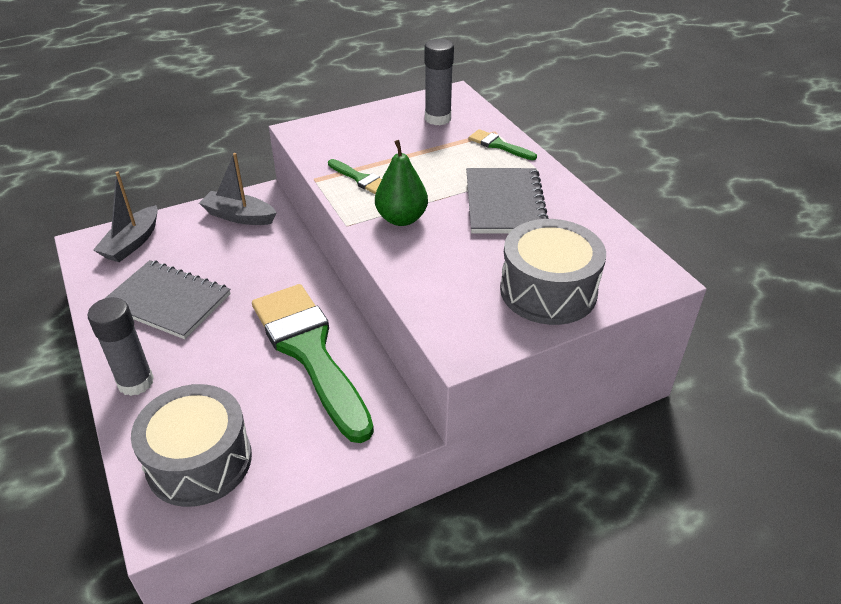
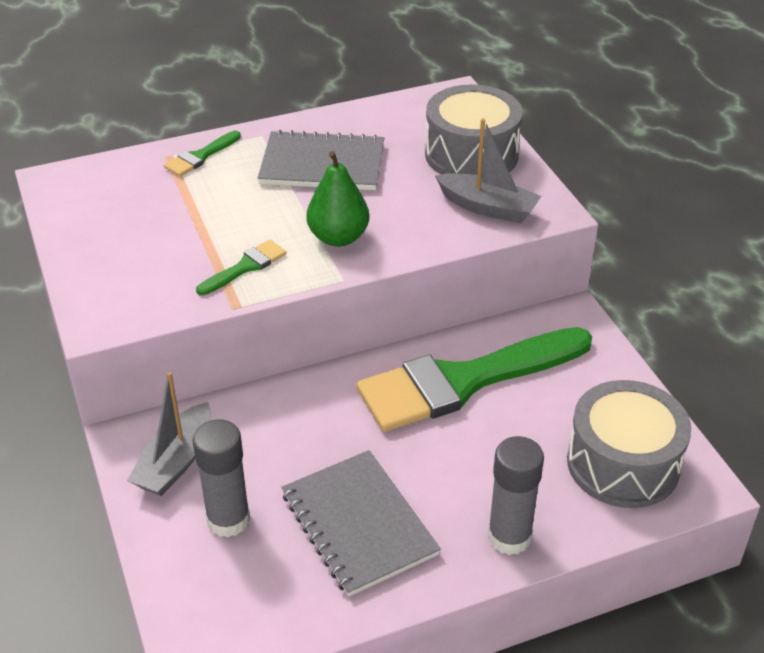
camera: 85 degrees left, 0 degrees up
grey boat [93,171,158,262] -> grey boat moved to [435,118,541,223]
grey notebook [104,260,231,339] -> grey notebook turned 60 degrees counterclockwise [282,450,441,597]
grey glue stick [425,39,454,125] -> grey glue stick moved to [192,419,250,538]

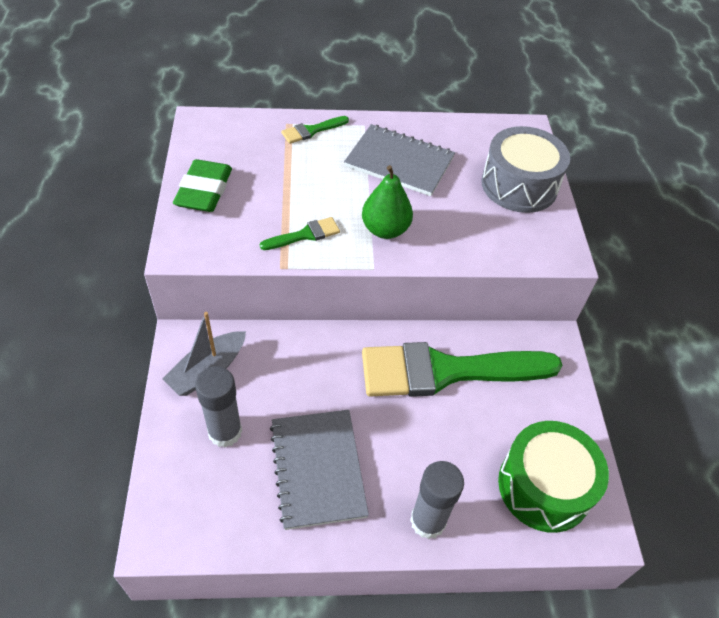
camera: 15 degrees right, 10 degrees up
grey boat [435,118,541,223] -> none
grey drum [567,380,691,508] -> green drum [498,421,609,533]
none -> green eraser [173,159,232,212]

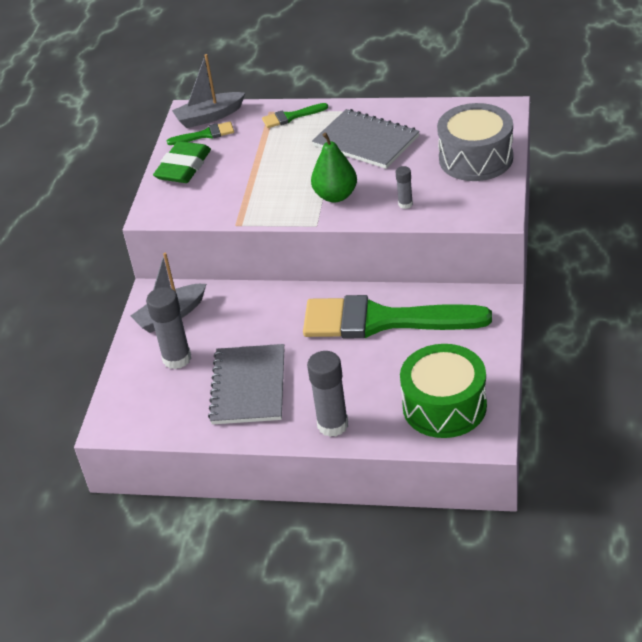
camera: 20 degrees right, 10 degrees down
green brush [260,217,340,250] -> green brush moved to [167,122,234,145]
none -> grey boat [172,54,245,128]
none -> grey glue stick [395,166,413,209]

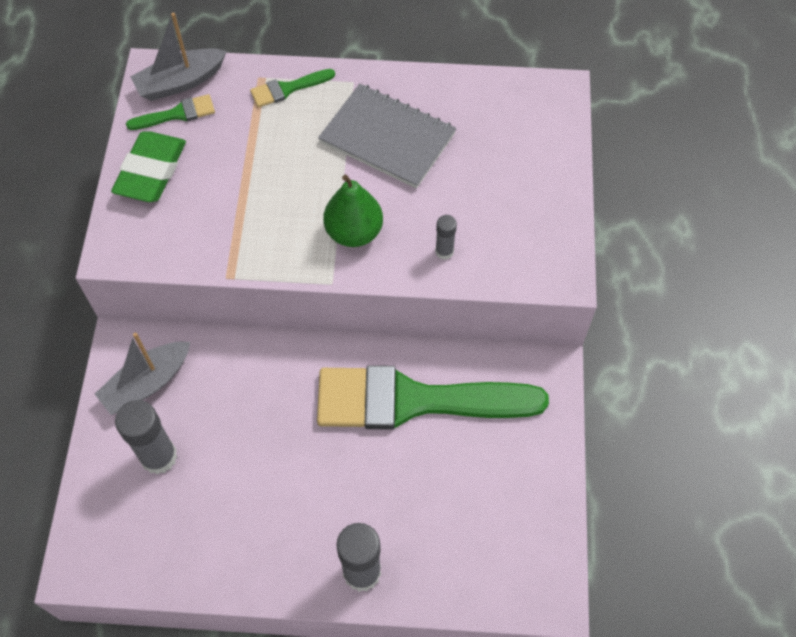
camera: 10 degrees left, 20 degrees up
grey notebook [208,344,284,425] -> none
green drum [400,344,487,438] -> none
grey drum [437,103,513,181] -> none

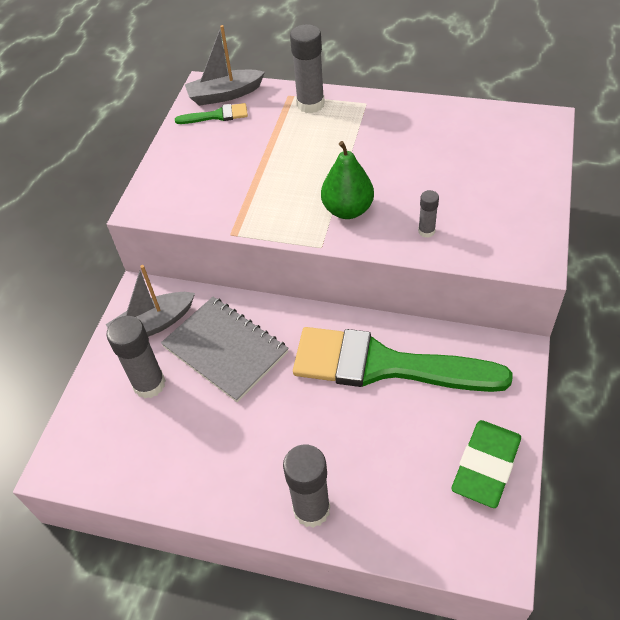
camera: 15 degrees right, 10 degrees down
green eraser [111,131,186,202] -> green eraser moved to [452,420,521,508]
green brush [250,69,335,107] -> grey glue stick [290,24,325,113]
grey notebook [318,84,456,188] -> grey notebook moved to [161,297,289,403]

